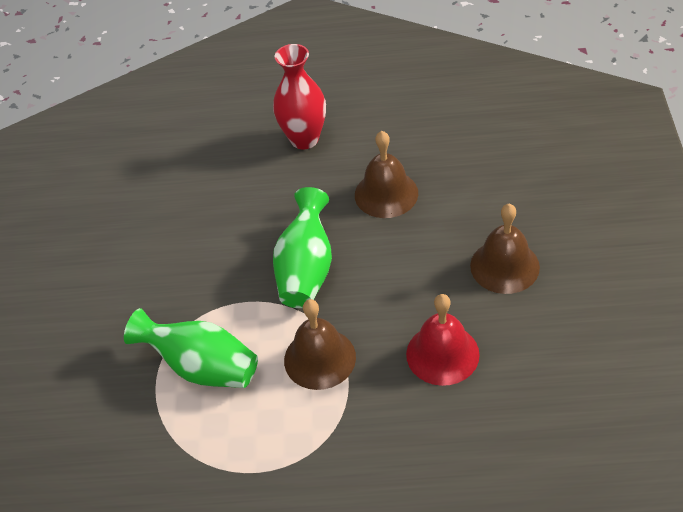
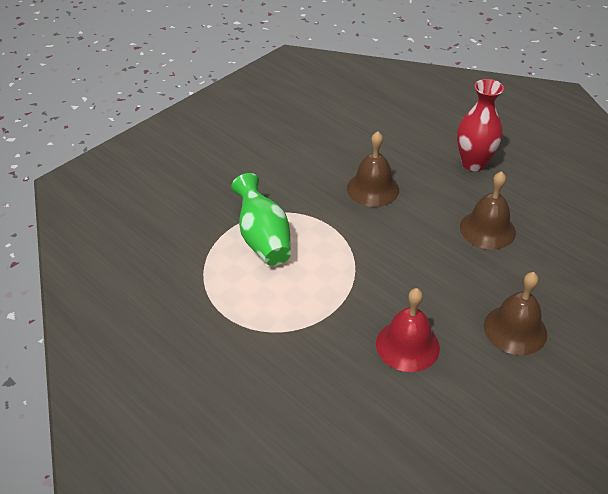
camera: 40 degrees right, 5 degrees down
green vase [273,187,332,308] -> none
brown bell [284,299,356,390] -> brown bell moved to [347,131,399,207]

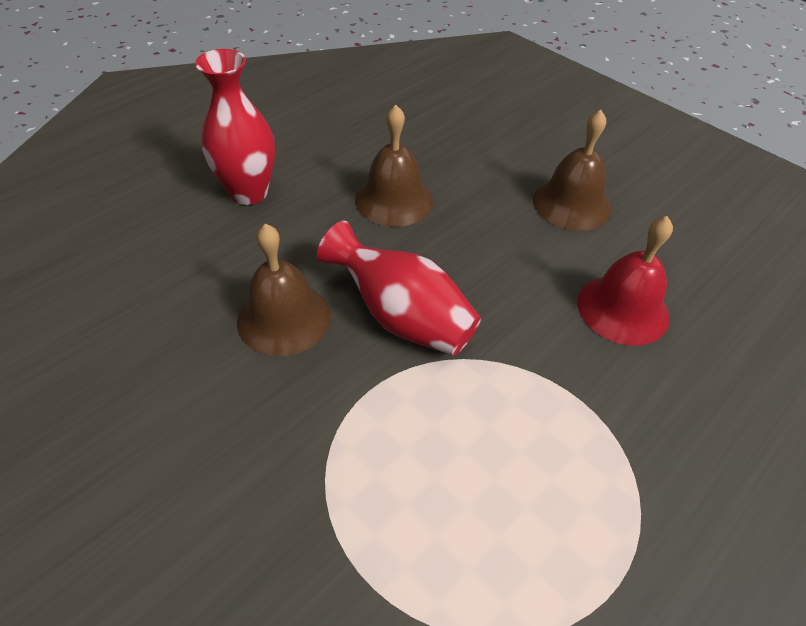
camera: 90 degrees left, 5 degrees up
green vase [231,173,291,266] -> none
none -> red vase [317,221,481,356]

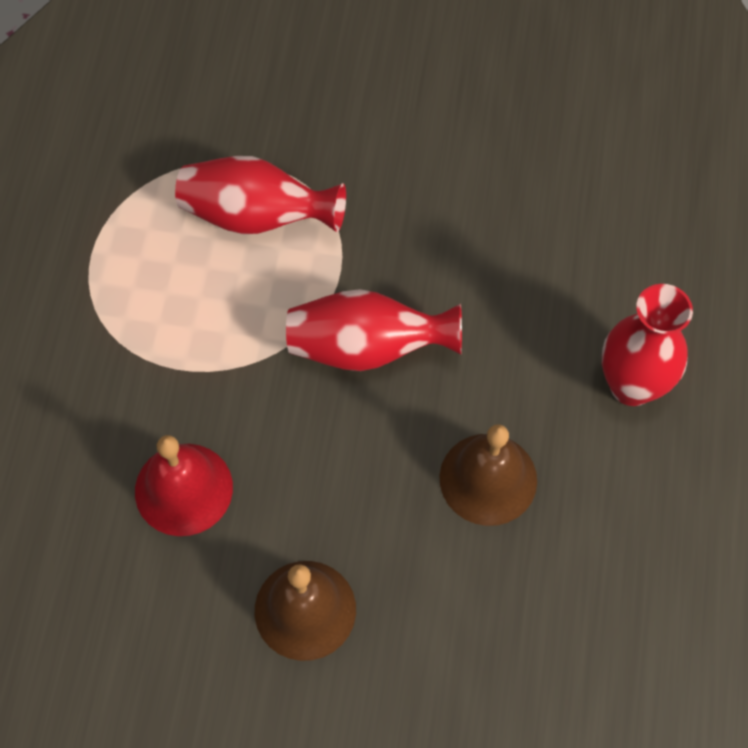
camera: 145 degrees right, 15 degrees up
brown bell [237,224,331,357] -> none
none -> red vase [175,156,346,234]

